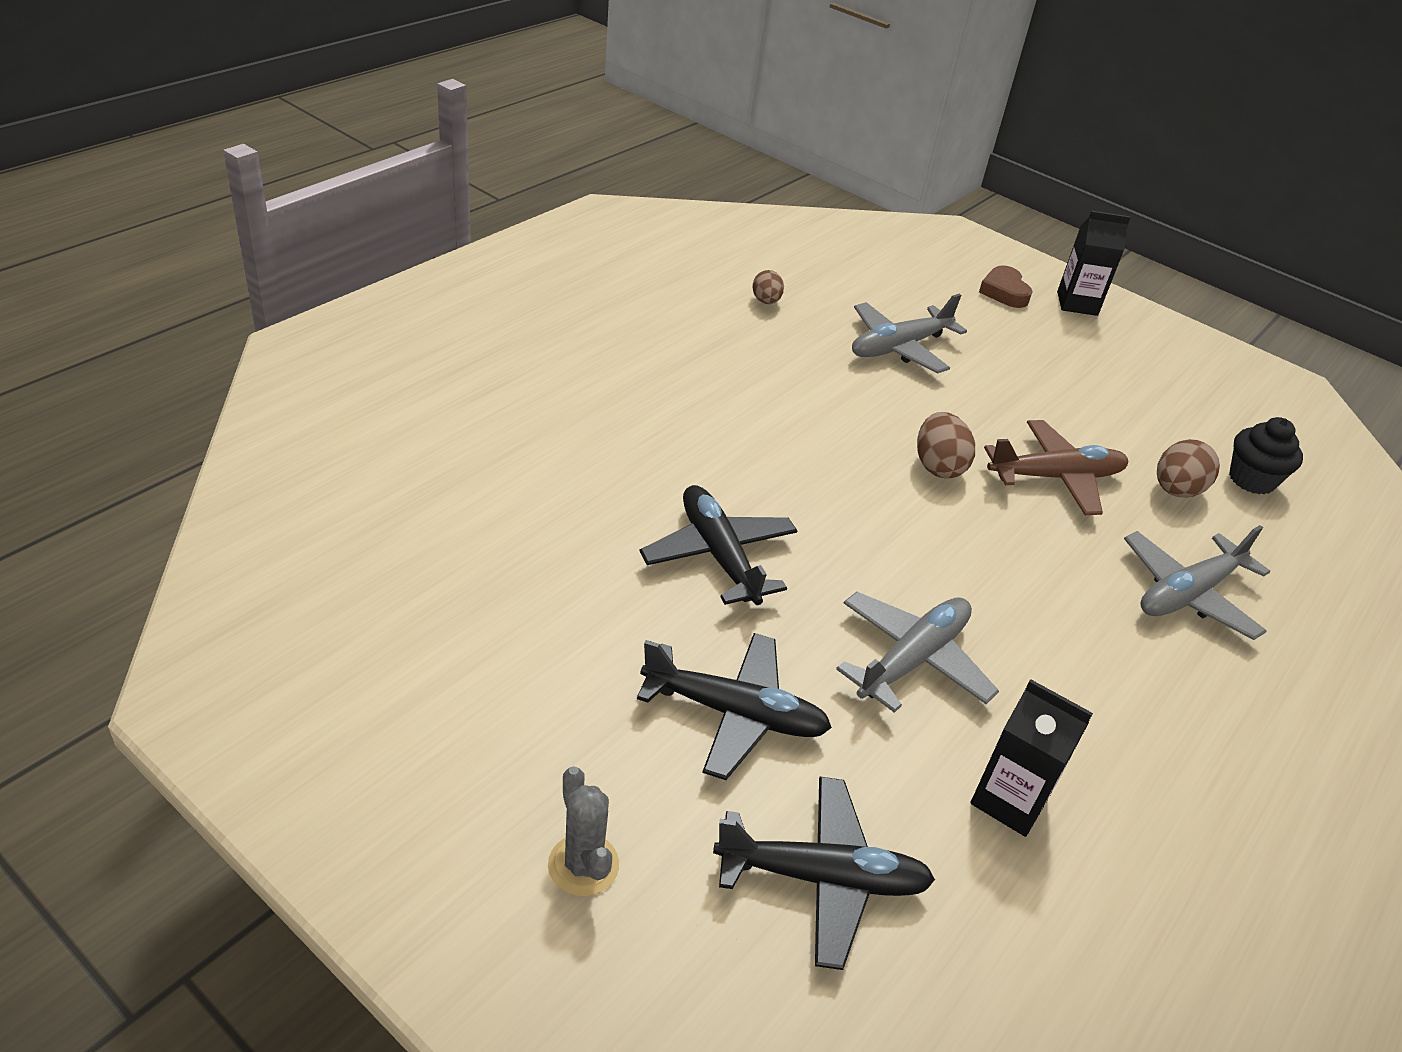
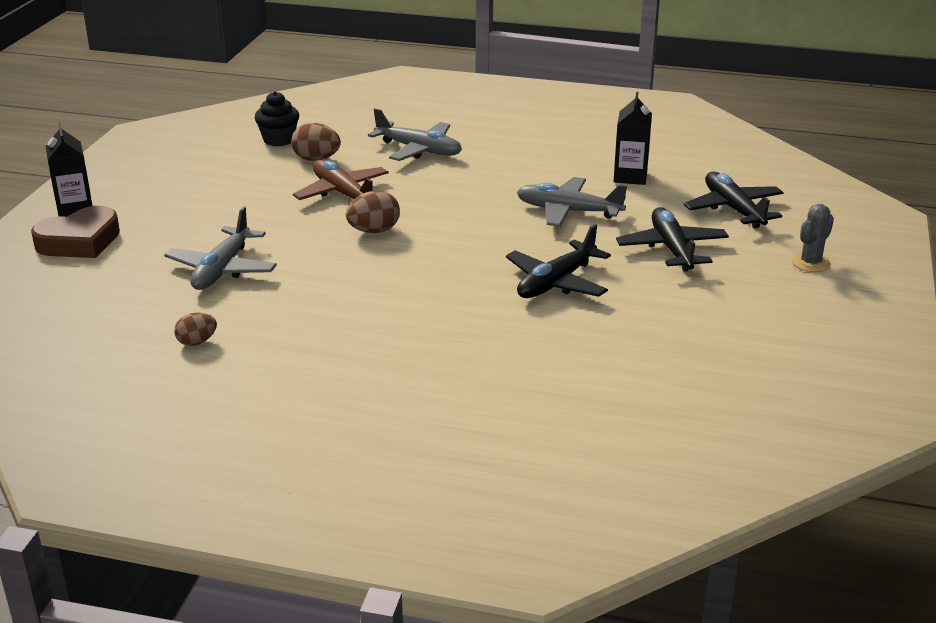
camera: 110 degrees left, 10 degrees down
grey plane [852,294,967,373] -> grey plane turned 75 degrees clockwise [164,206,277,290]
brown heart [979,265,1033,308] -> brown heart [31,206,120,258], size x1.56

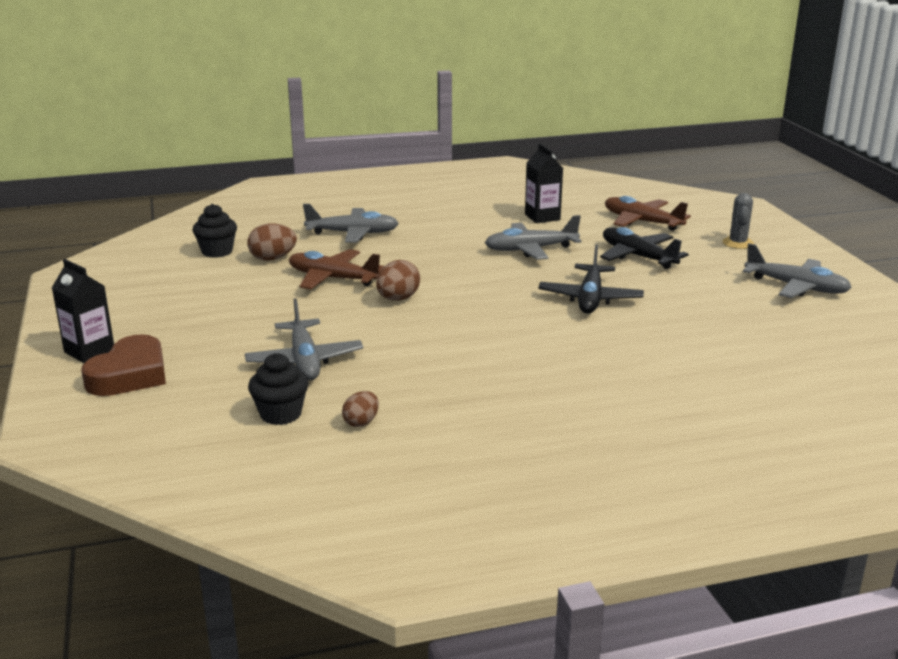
camera: 30 degrees left, 5 degrees down
black plane [684,172,784,229] -> brown plane [605,196,691,231]
none -> black cupcake [248,353,309,425]
none -> grey plane [743,243,852,298]

